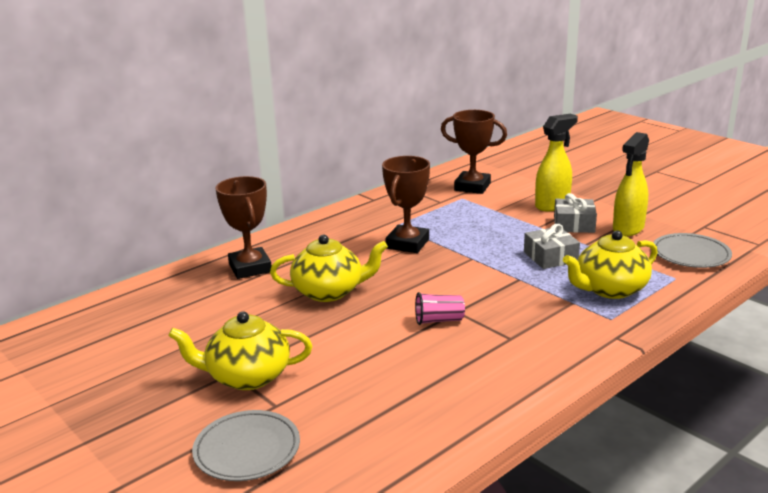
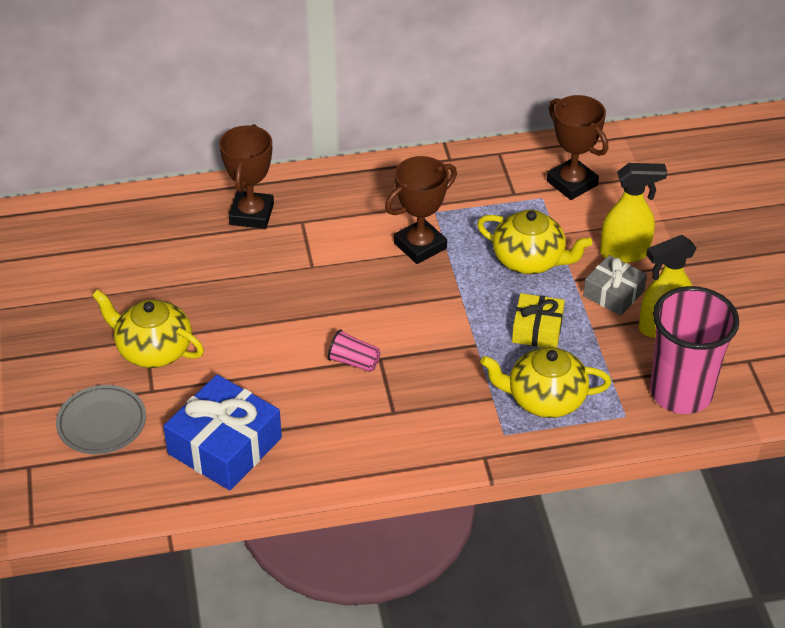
camera: 30 degrees right, 20 degrees up
yellow teapot [270,235,388,302] -> yellow teapot moved to [477,210,592,274]
grey gift [524,224,580,269] -> yellow gift [512,293,565,348]
grey plate [653,233,732,268] -> pink cup [650,286,739,414]
none -> blue gift [163,375,282,490]

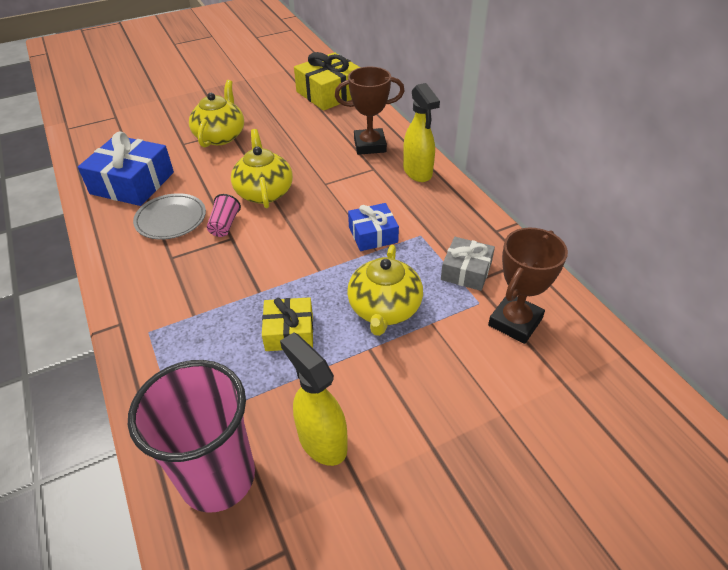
camera: 75 degrees right, 0 degrees up
grey plate [56,385,146,454] -> grey plate moved to [133,193,206,239]
brown trophy [385,156,457,264] -> blue gift [348,203,399,251]
yellow teapot [480,347,611,418] -> yellow teapot moved to [231,129,293,208]
grey gift [583,255,647,316] -> grey gift moved to [441,237,495,291]
yellow spray bottle [600,163,667,263] -> yellow spray bottle moved to [403,83,440,182]
none -> yellow gift [294,52,361,111]

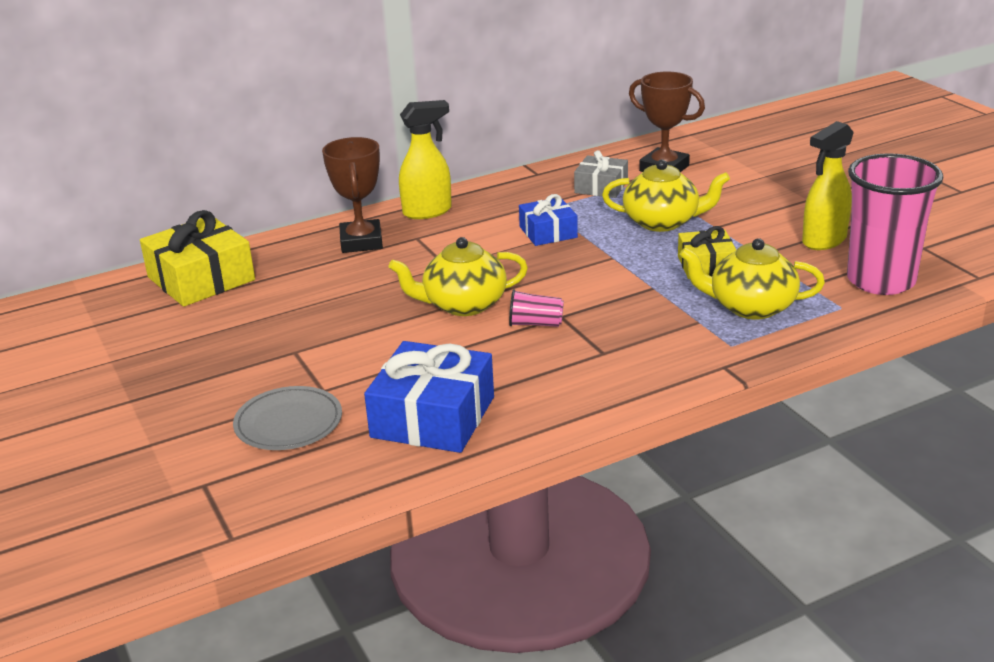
camera: 90 degrees left, 15 degrees down
grey plate [133,193,206,239] -> grey plate moved to [233,386,342,450]
yellow teapot [189,80,244,147] -> yellow teapot moved to [679,238,825,319]

